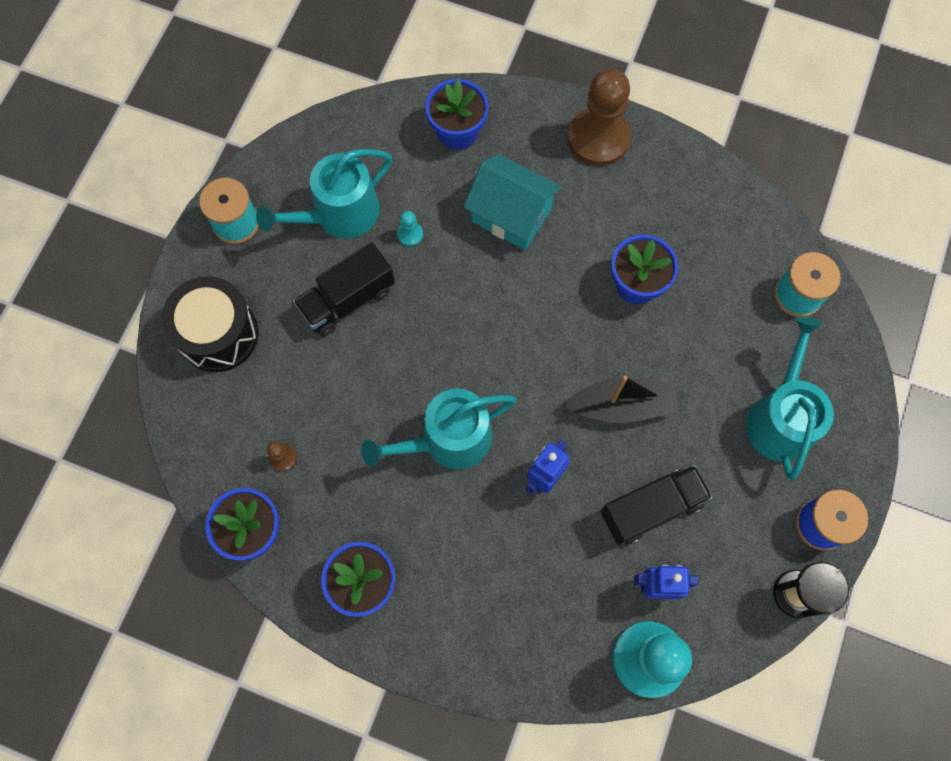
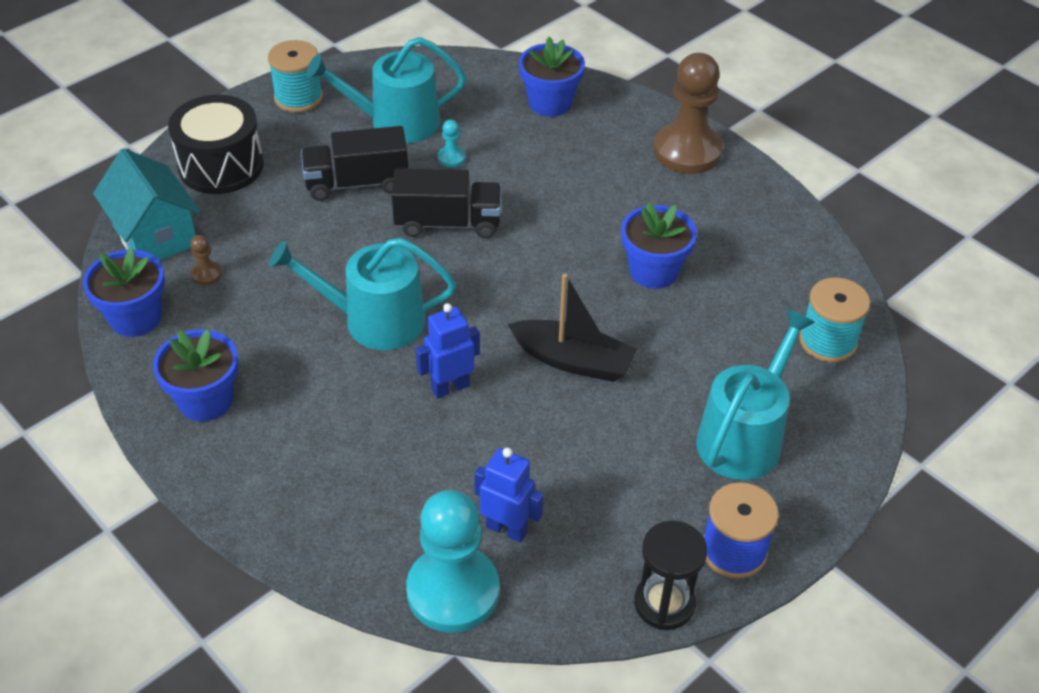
camera: 25 degrees right, 25 degrees down
turquoise house [464,154,562,250] -> turquoise house moved to [93,149,201,261]
black truck [601,465,713,545] -> black truck moved to [391,168,502,239]

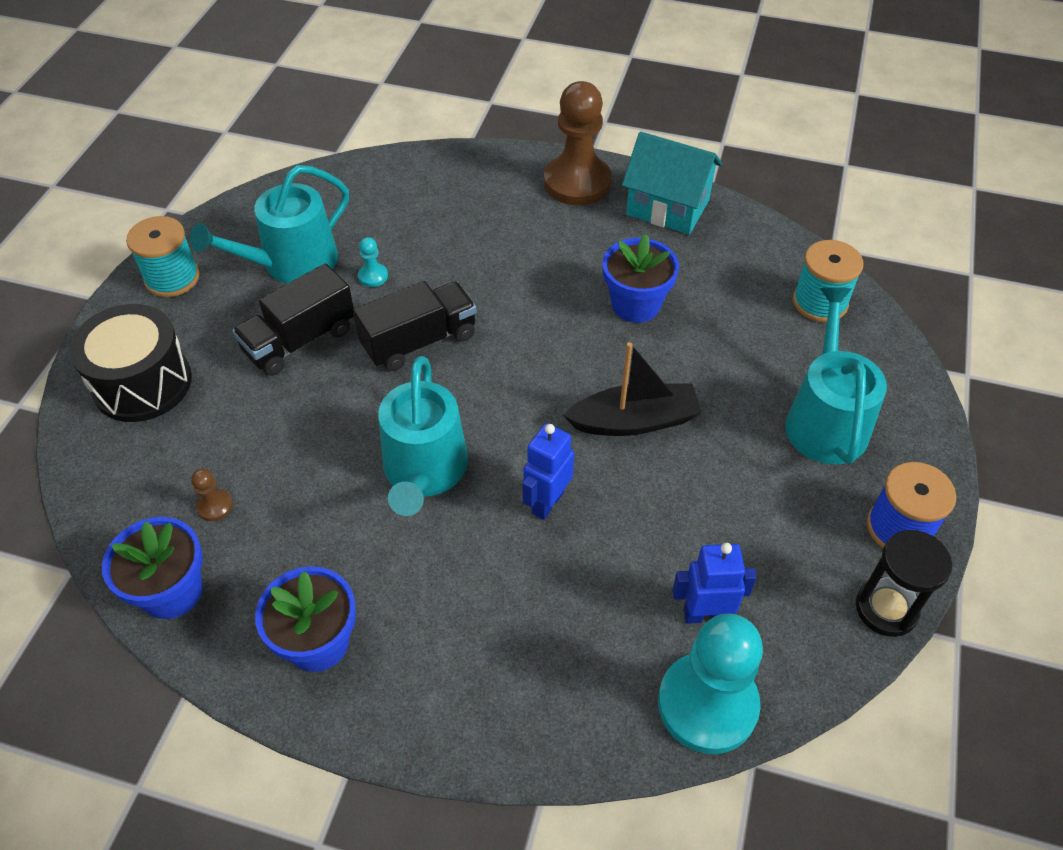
camera: 30 degrees left, 5 degrees up
turquoise house [93,149,201,261] -> turquoise house moved to [622,132,722,235]
turquoise watering can [269,238,456,350] -> turquoise watering can turned 60 degrees counterclockwise [378,356,468,516]
blue flower pot [519,37,585,117] -> none

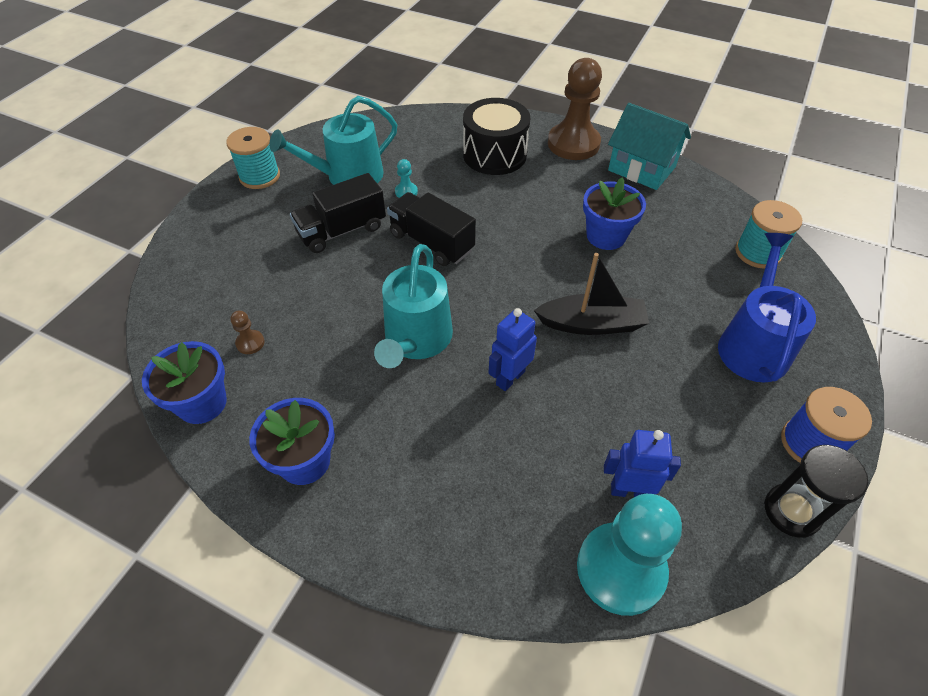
camera: 10 degrees right, 0 degrees up
black drum [69,304,192,422] -> black drum moved to [463,98,530,175]
black truck [353,281,477,371] -> black truck turned 120 degrees counterclockwise [387,192,476,266]
turquoise watering can [786,287,887,465] -> blue watering can [718,233,816,382]

